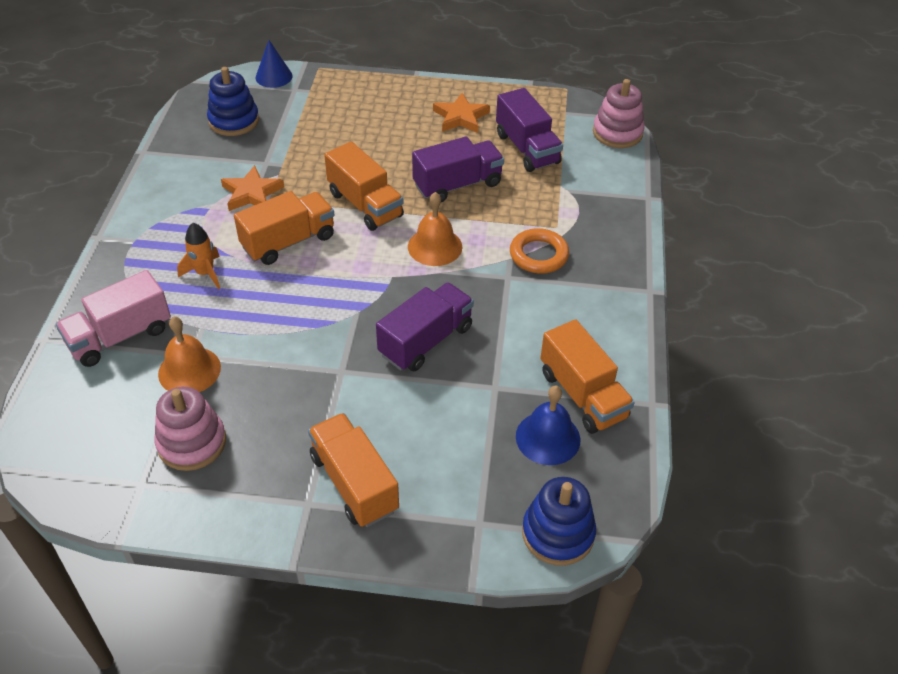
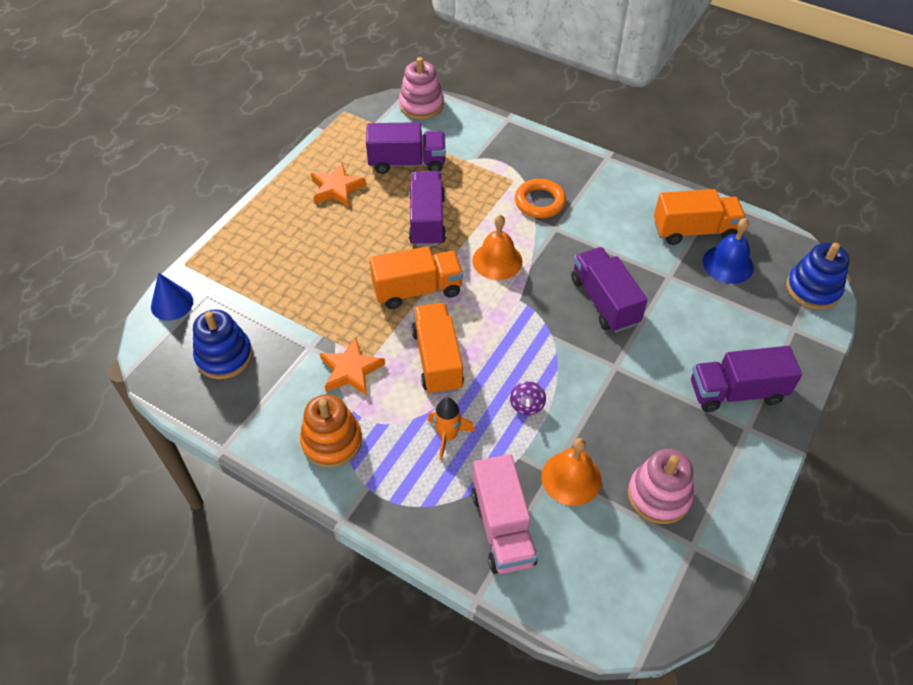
camera: 65 degrees left, 5 degrees up
orange truck [308,413,399,527] -> purple truck [691,346,802,412]
none -> orange stacking toy [300,394,362,468]
none -> purple spinning top [510,381,546,415]

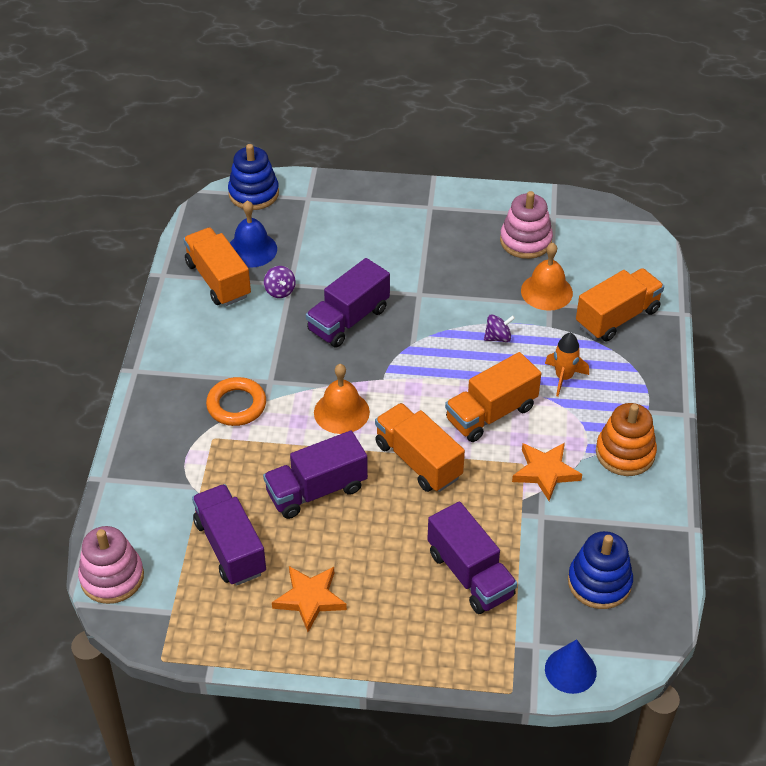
camera: 115 degrees left, 5 degrees down
pink truck [472,454,538,574] -> orange truck [576,268,664,341]
purple truck [691,346,802,412] -> purple truck moved to [427,501,517,614]
none -> purple spinning top [264,266,296,298]

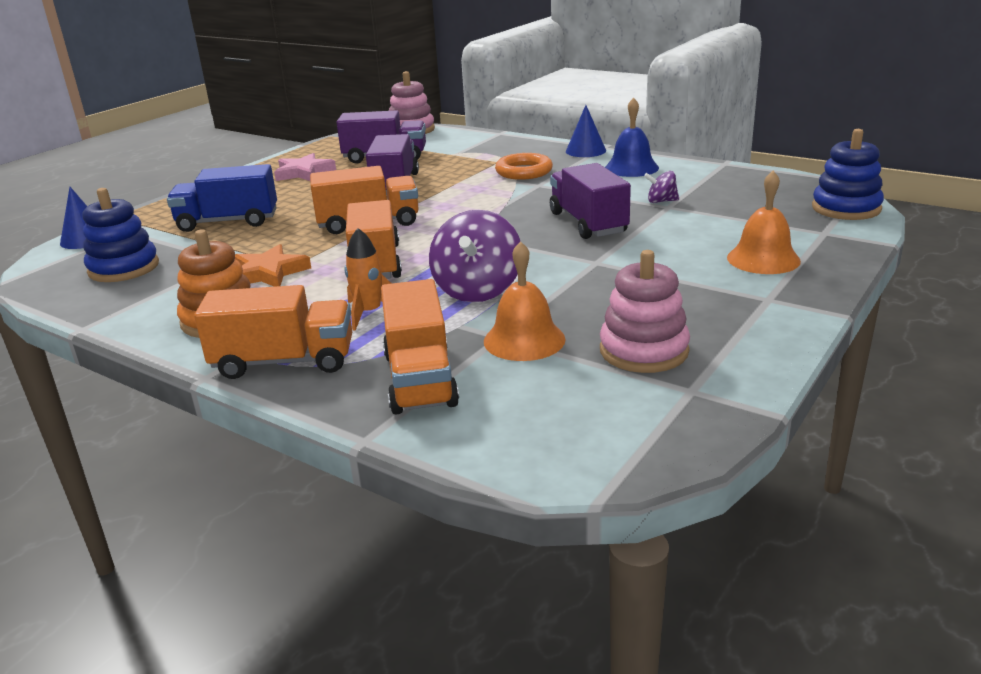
camera: 120 degrees right, 20 degrees down
orange truck [183,227,251,306] -> orange truck moved to [194,285,352,379]
blue bell [230,200,277,268] -> blue bell moved to [605,97,659,177]
orange star [272,566,347,632] -> pink star [274,153,336,181]
orange bell [314,364,370,434] -> orange bell moved to [727,171,801,274]
purple truck [427,501,517,614] -> blue truck [167,164,277,232]
purple spinning top [484,314,515,342] -> purple spinning top [429,210,520,302], size x2.04
none -> blue cone [566,105,606,157]

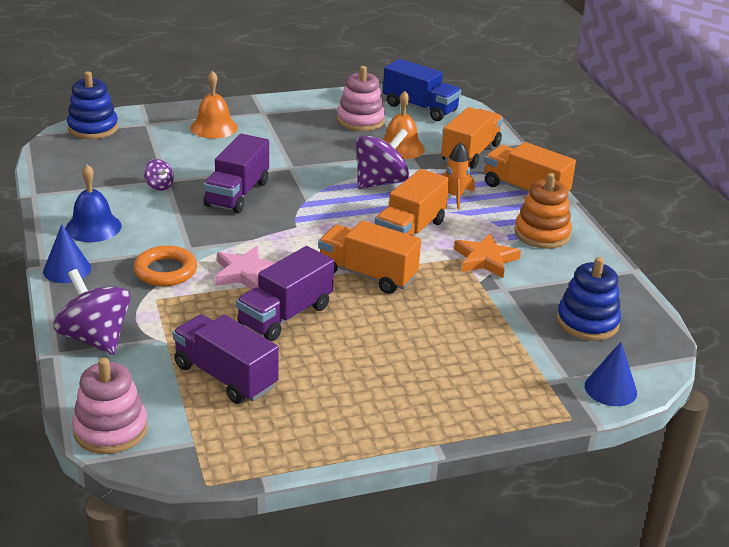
camera: 145 degrees left, 5 degrees up
blue truck [167,164,277,232] -> blue truck moved to [383,59,461,121]
pink star [274,153,336,181] -> pink star moved to [215,246,276,289]
none -> purple spinning top [53,269,131,355]

